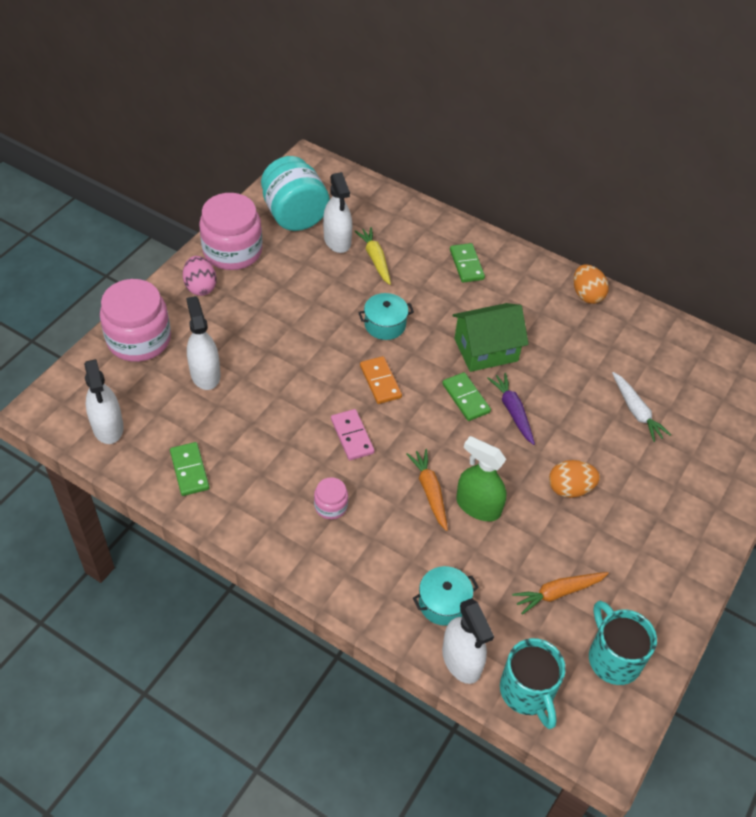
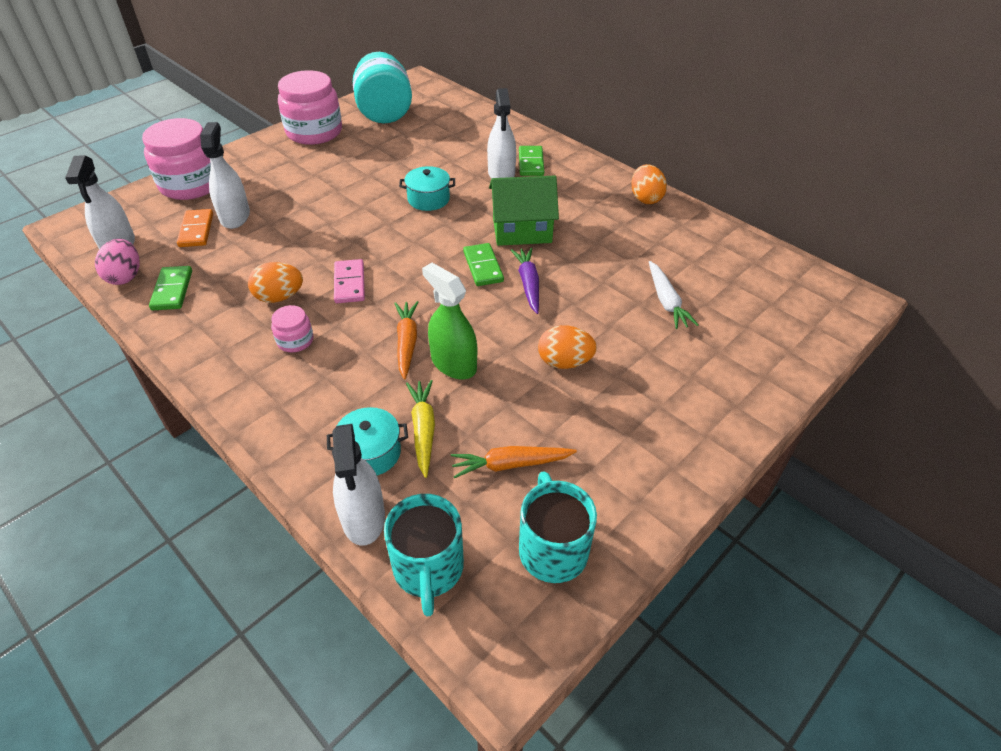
camera: 15 degrees right, 5 degrees down
pink egg [183,256,216,296] -> pink egg moved to [95,239,140,285]
white spray bottle [323,172,352,253] -> white spray bottle moved to [487,88,516,179]
yellow carrot [354,227,391,285] -> yellow carrot moved to [406,380,435,478]
orange domino [360,356,402,404] -> orange domino moved to [177,209,213,247]
none -> orange egg [248,262,303,303]

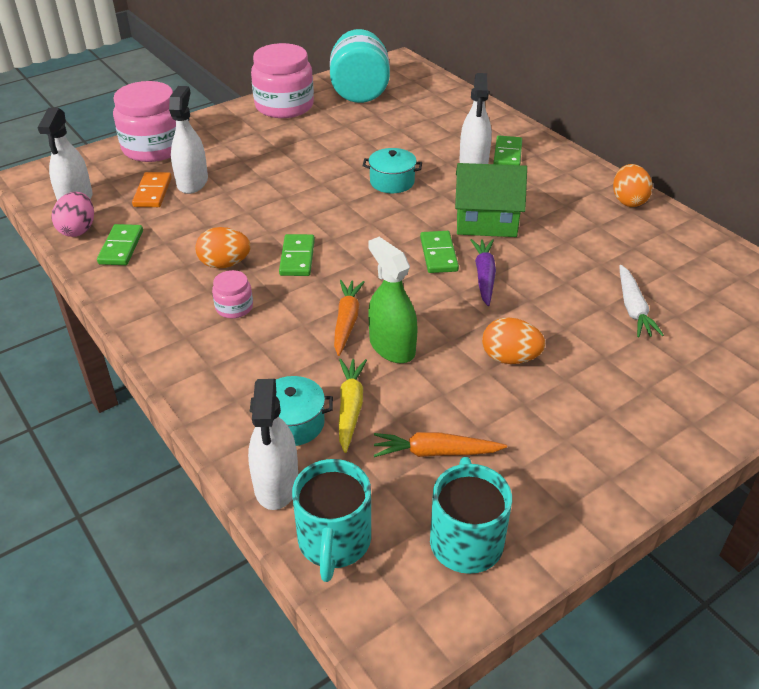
camera: 10 degrees right, 5 degrees down
pink domino [334,259,365,303] -> green domino [279,234,315,276]

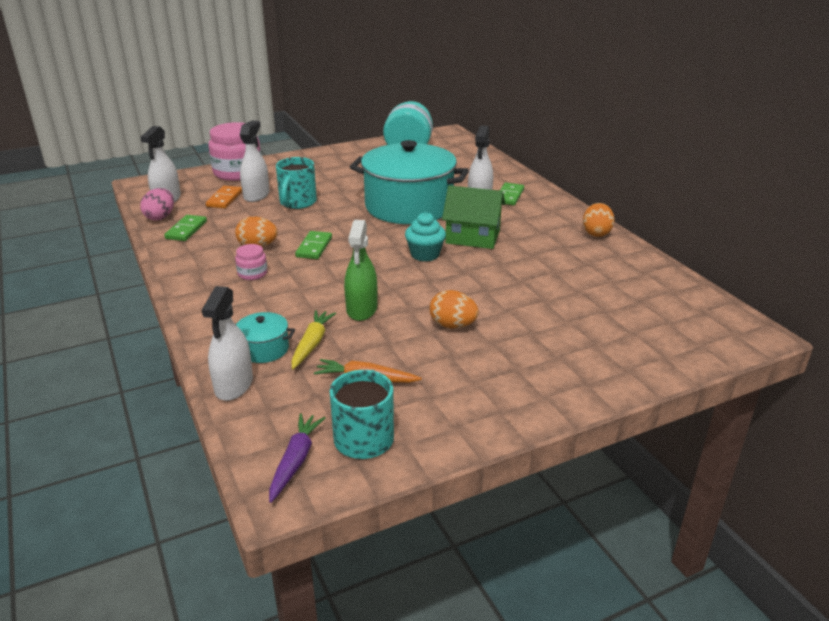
camera: 10 degrees right, 10 degrees down
pink jar [251,43,314,118] -> none
turquoise mug [292,459,371,582] -> turquoise mug moved to [276,157,317,209]
orange carrot [334,280,365,356] -> none
turquoise pot [363,148,422,193] -> turquoise pot [350,140,469,224], size x2.45
green spray bottle [368,237,418,363] -> green spray bottle turned 150 degrees counterclockwise [344,220,377,321]
green domino [420,231,459,273] -> turquoise cupcake [405,212,446,262]
purple carrot [470,239,496,306] -> purple carrot moved to [269,414,325,503]
white carrot [619,265,664,337] -> none

